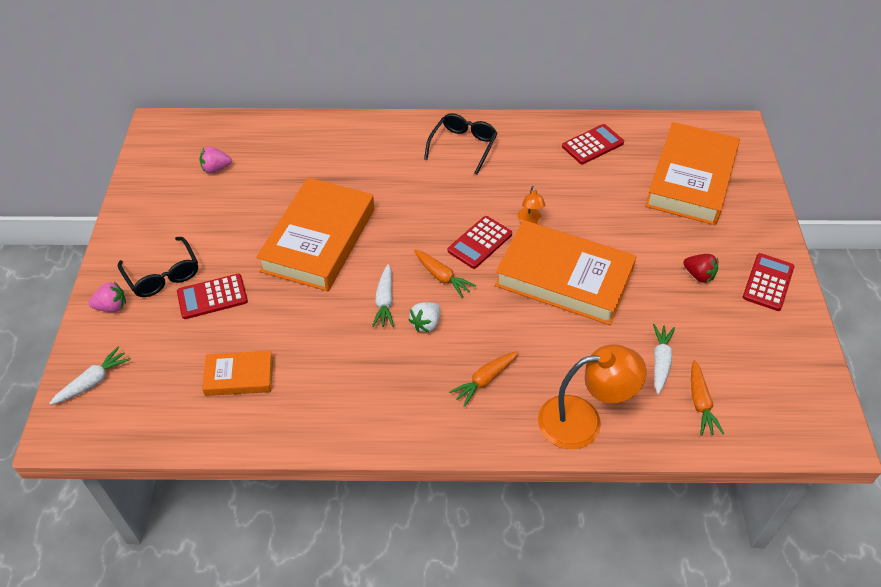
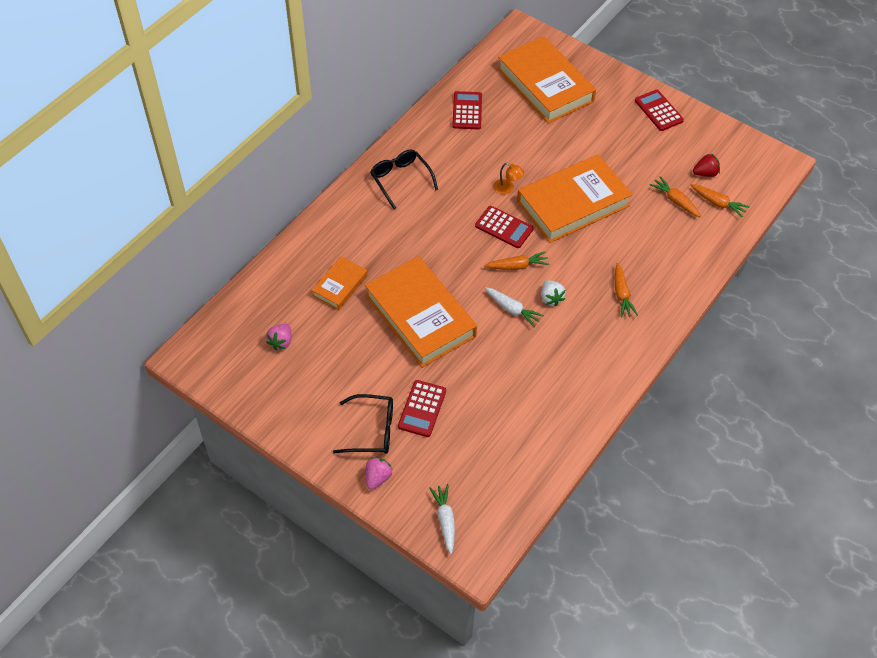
camera: 55 degrees left, 5 degrees up
orange book [202,351,273,396] -> orange book moved to [312,256,367,310]
red calculator [448,216,512,269] -> red calculator turned 45 degrees counterclockwise [475,206,534,248]
orange lamp [538,344,647,449] -> none
white carrot [653,324,675,394] -> orange carrot [650,176,701,217]
red strawberry [683,254,718,283] -> red strawberry moved to [693,153,720,177]

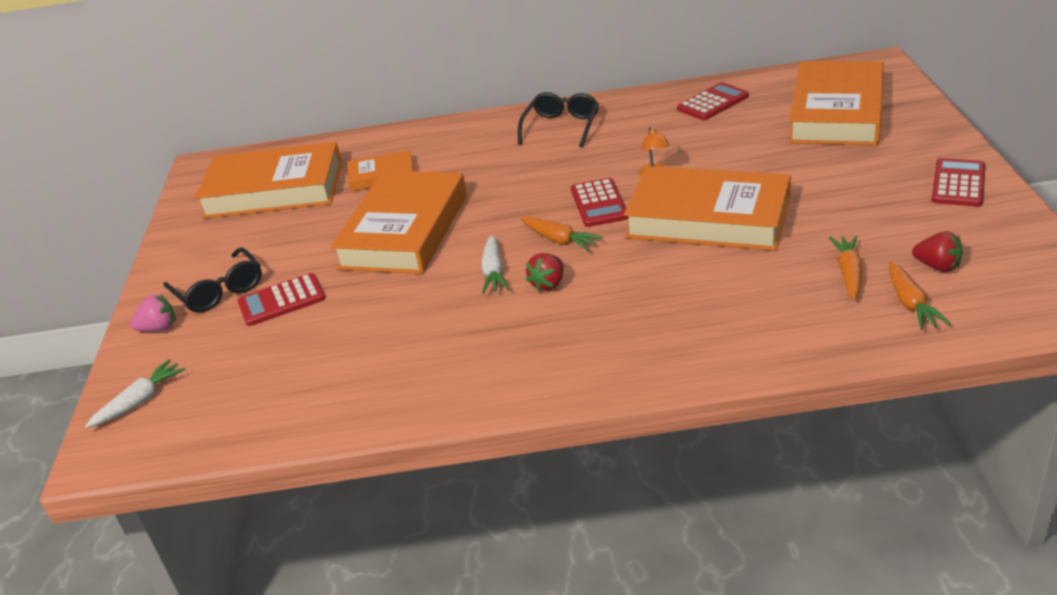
camera: 55 degrees right, 20 degrees down
pink strawberry [266,324,291,350] -> orange book [195,142,342,219]
white strawberry [541,280,566,306] -> red strawberry [526,253,564,292]
orange carrot [615,263,638,317] -> none

